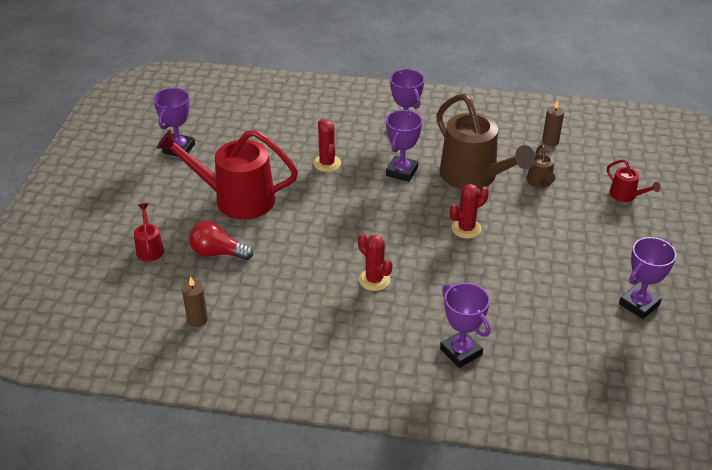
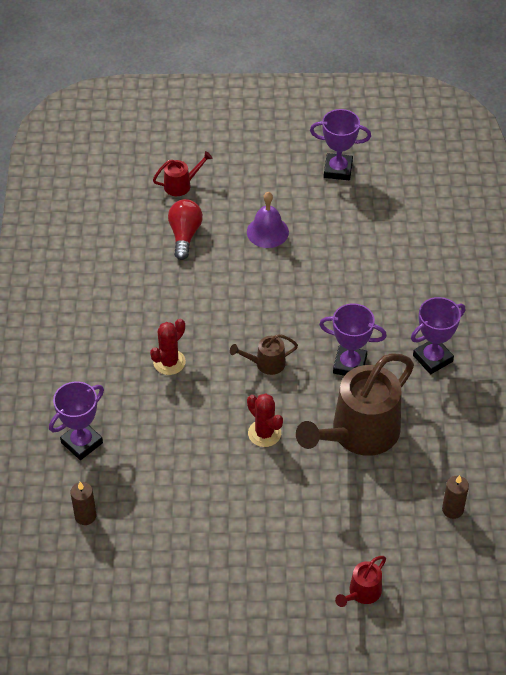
camera: 80 degrees right, 10 degrees up
red watering can [157,130,298,220] -> purple bell [247,192,289,248]
brown candle [182,276,208,327] -> brown candle moved to [70,482,96,525]
red cactus [313,119,341,172] -> none
brown watering can [527,145,555,188] -> brown watering can moved to [230,334,298,375]
purple trophy [619,237,676,319] -> none

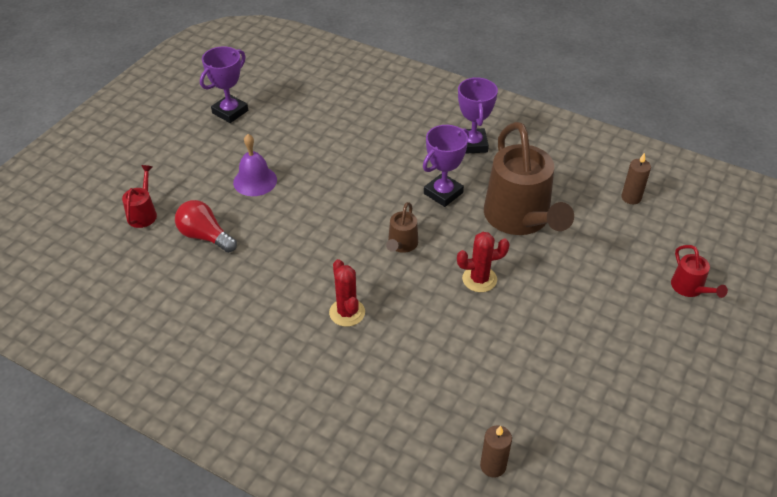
camera: 60 degrees left, 5 degrees down
purple trophy [49,381,104,460] -> none

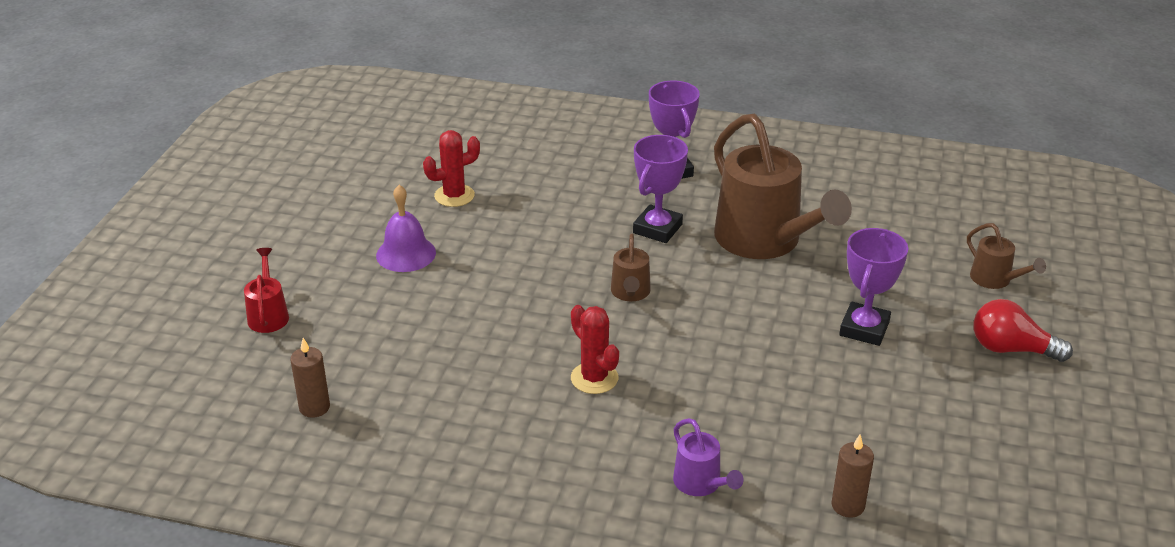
camera: 15 degrees left, 10 degrees down
red light bulb [175,200,237,253] -> red light bulb moved to [974,299,1073,362]
purple trophy [200,46,248,123] -> purple trophy moved to [839,228,908,346]
red cactus [457,232,510,292] -> red cactus moved to [423,130,480,207]
brown candle [622,153,651,204] -> brown candle moved to [290,338,330,418]
red watering can [671,245,728,298] -> brown watering can [967,223,1046,289]
none -> purple watering can [673,418,744,496]

